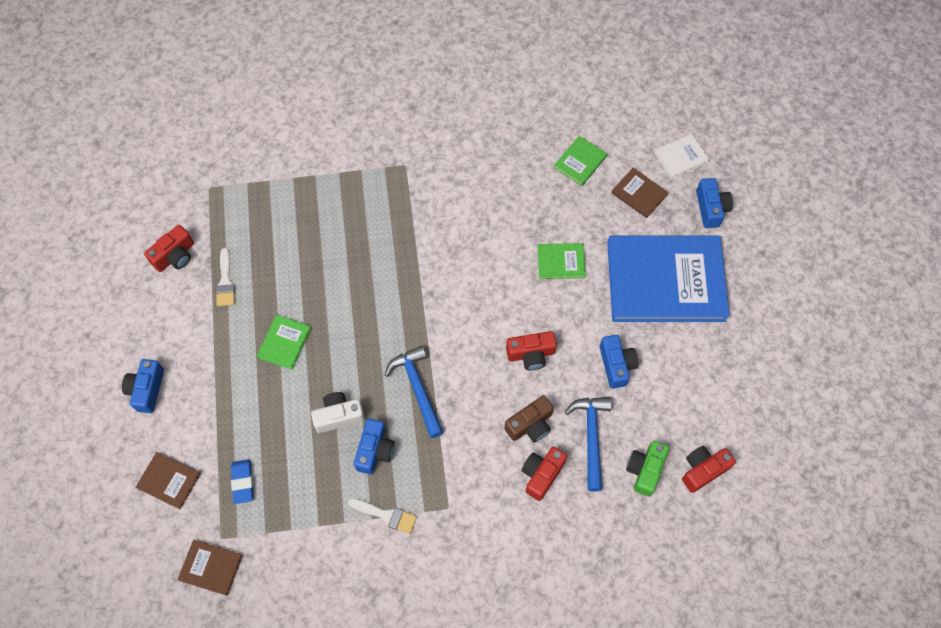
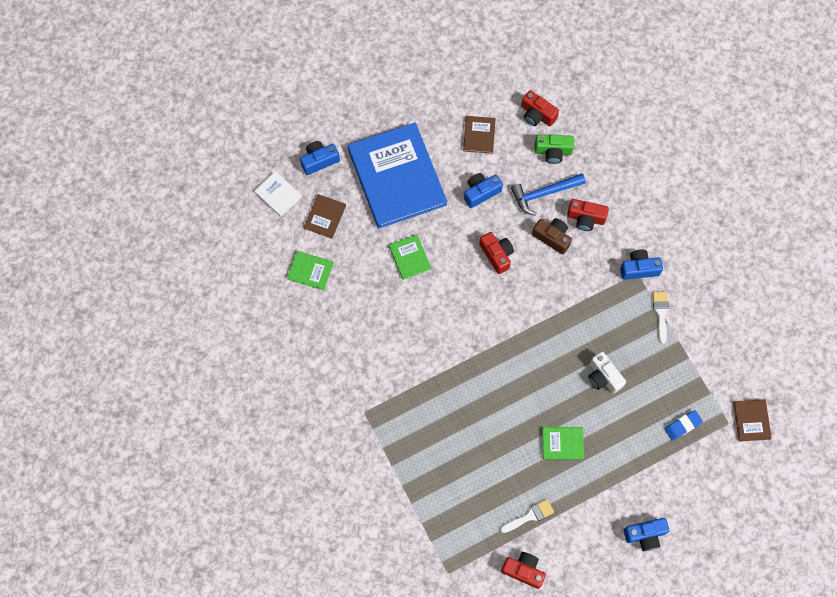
camera: 110 degrees left, 5 degrees up
brown book [136,452,201,509] -> brown book moved to [463,116,496,154]
blue camera [354,418,395,474] -> blue camera moved to [620,250,663,280]
blue hammer [385,345,444,438] -> none

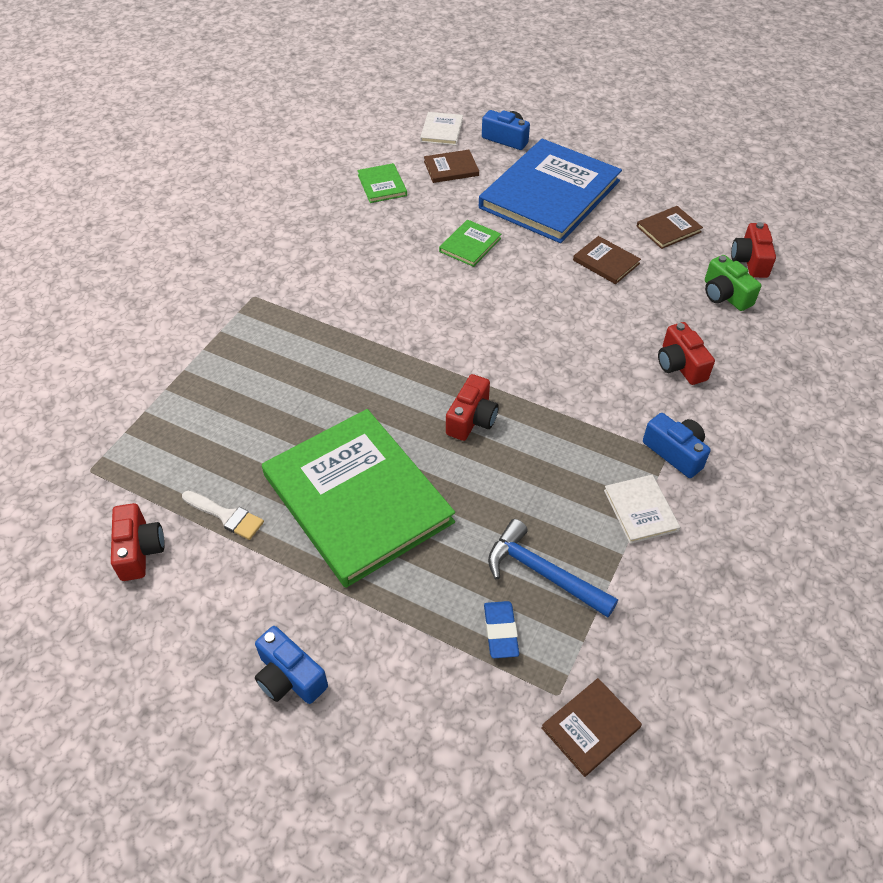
camera: 55 degrees right, 20 degrees down
blue camera [464,173,503,208] -> brown book [573,236,641,284]
red camera [479,232,514,274] -> red camera moved to [446,374,499,441]
blue hammer [511,173,586,215] -> blue hammer moved to [488,519,618,617]
brown camera [532,218,572,254] -> none
green book [542,427,584,460] -> green book [262,409,455,588], size x2.43
white camera [588,351,626,394] -> none
white brush [653,292,669,344] -> white book [604,475,680,544]
blue eraser [664,410,703,441] -> blue eraser turned 60 degrees clockwise [484,601,519,658]

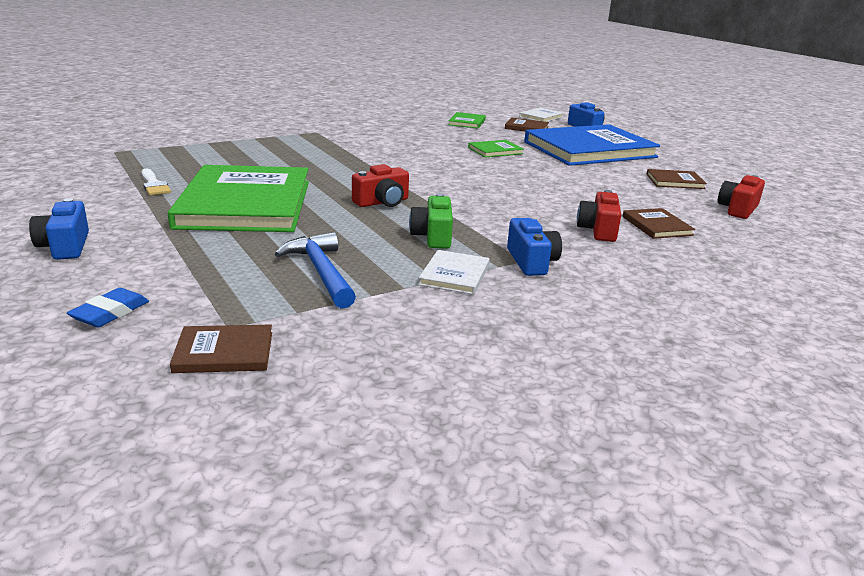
camera: 30 degrees right, 25 degrees down
red camera [111,503,165,581] -> none
blue eraser [484,601,519,658] -> blue eraser moved to [67,288,149,327]
brown book [573,236,641,284] -> brown book moved to [623,208,695,239]
green camera [705,255,761,311] -> green camera moved to [409,193,453,249]

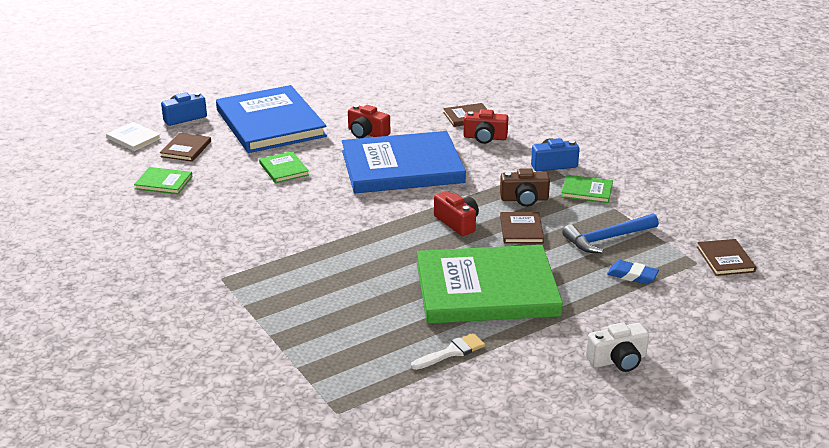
camera: 90 degrees left, 5 degrees up
blue camera [29,198,89,260] -> white camera [586,322,649,372]
blue eraser [67,288,149,327] -> blue eraser moved to [607,260,659,284]
green camera [409,193,453,249] -> brown camera [500,168,550,207]
white book [418,250,490,295] -> green book [561,175,613,203]
brown book [646,169,707,189] -> brown book moved to [500,212,544,244]
red camera [718,175,765,219] -> red camera moved to [348,105,390,138]
none -> blue book [342,131,466,193]

